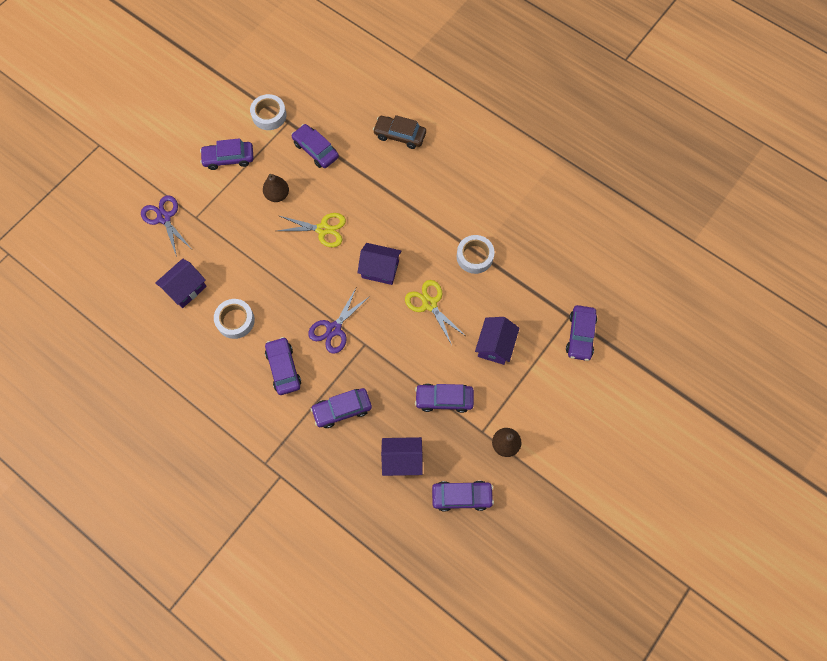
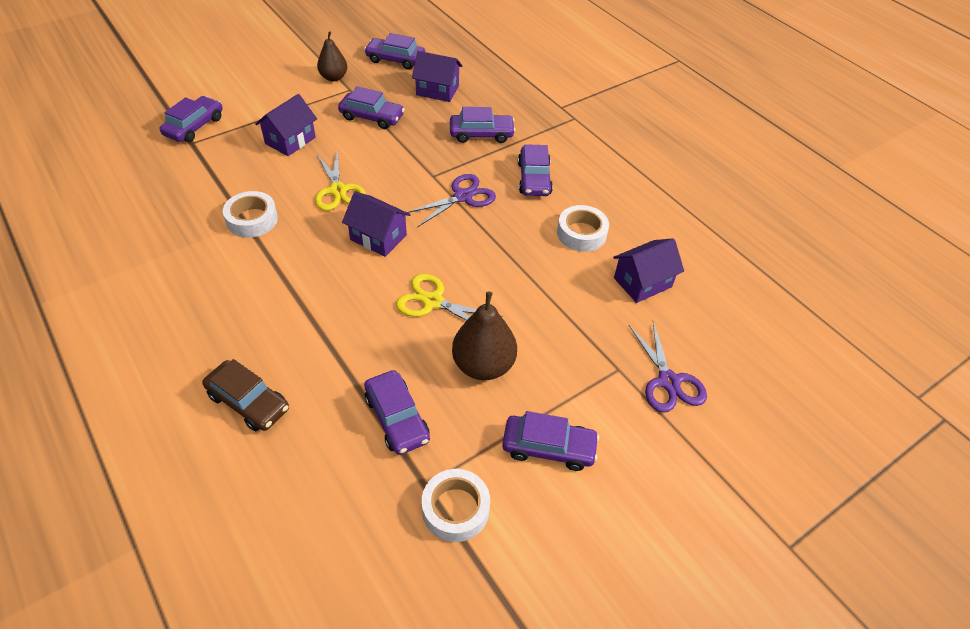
camera: 165 degrees left, 20 degrees down
brown pear [263,174,289,202] -> brown pear [452,292,517,380], size x1.52

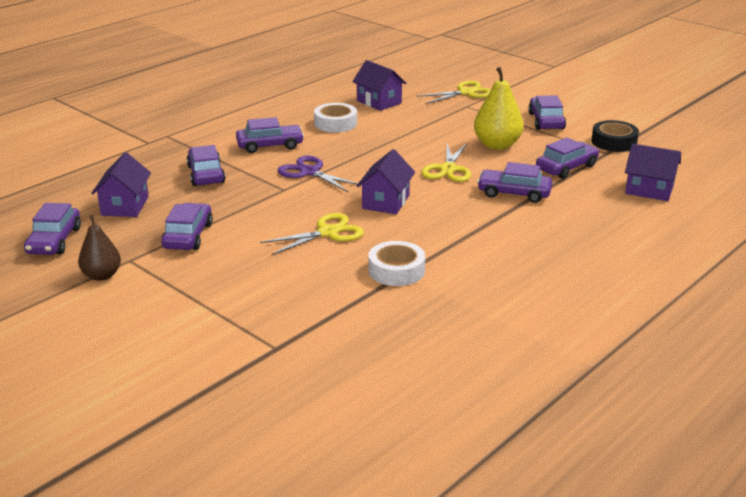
camera: 100 degrees left, 20 degrees down
purple car [160,96,223,142] -> purple car moved to [477,162,552,203]
brown car [202,359,289,431] -> none
purple house [256,94,317,156] -> purple house moved to [625,144,681,201]
white tape [421,469,490,542] -> black tape [592,120,639,152]
brown pear [452,292,517,380] -> yellow pear [474,67,524,150]
purple scissors [629,321,707,413] -> yellow scissors [416,81,491,104]

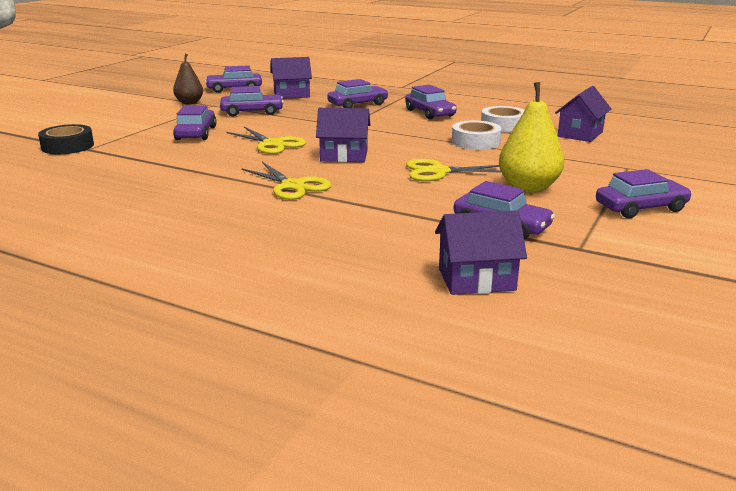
camera: 75 degrees right, 5 degrees down
purple scissors [278,156,362,192] -> none
white tape [369,241,425,286] -> white tape moved to [452,120,502,150]
yellow scissors [416,81,491,104] -> yellow scissors moved to [241,162,331,200]
purple car [477,162,552,203] -> purple car moved to [173,105,217,140]
black tape [592,120,639,152] -> black tape moved to [38,124,94,154]
purple house [625,144,681,201] -> purple house turned 75 degrees clockwise [435,210,527,295]

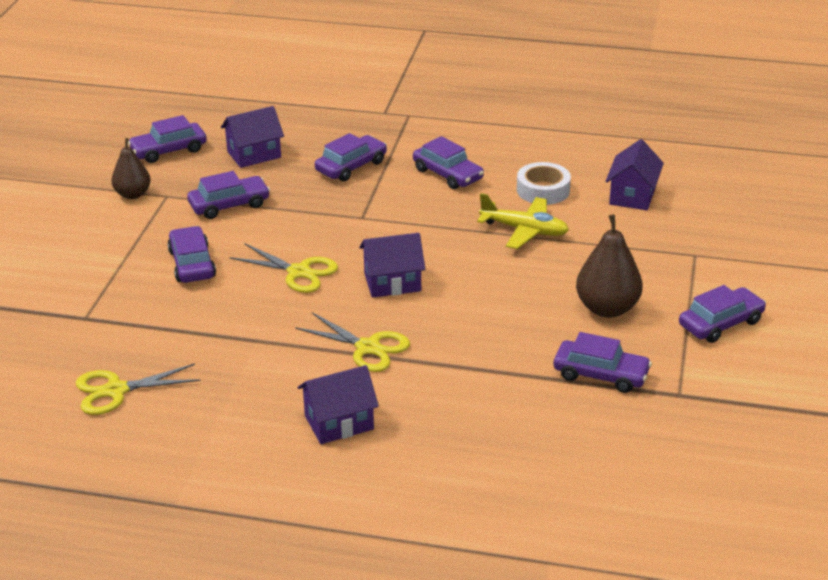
camera: 15 degrees left, 10 degrees up
black tape [38,124,94,154] -> none
yellow scissors [406,159,502,181] -> yellow scissors moved to [76,363,201,415]
purple house [435,210,527,295] -> purple house moved to [298,365,379,444]
white tape [452,120,502,150] -> yellow plane [477,193,569,249]
yellow pear [499,82,564,193] -> brown pear [576,214,643,318]

